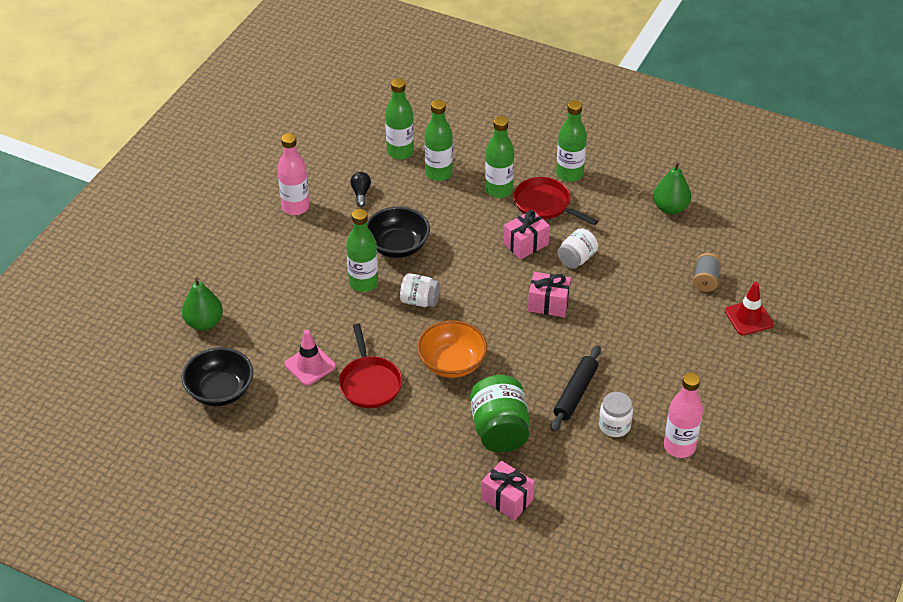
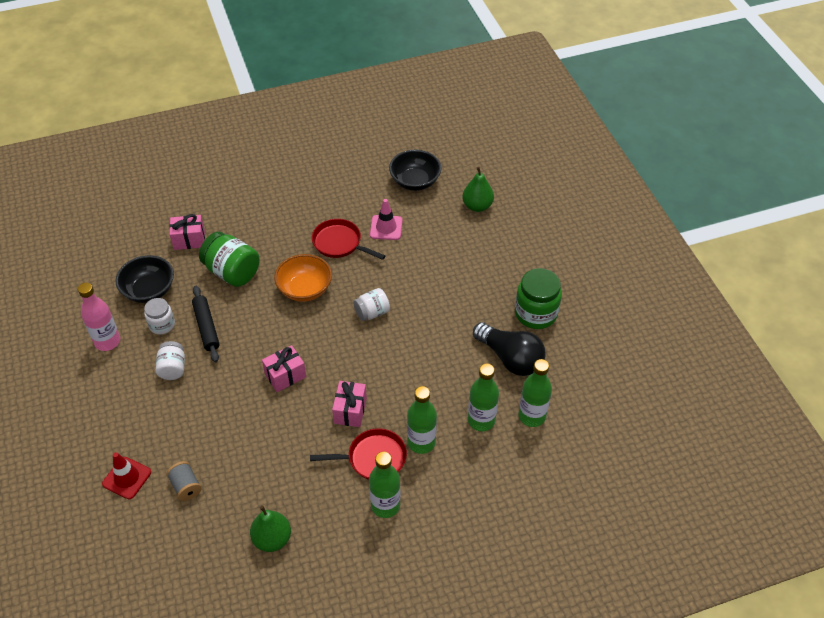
camera: 135 degrees right, 5 degrees up
pink bottle [277,133,310,215] -> green jar [515,268,562,329]
green bottle [346,209,378,292] -> none
black light bulb [350,172,371,207] -> black light bulb [473,322,546,376], size x2.25
black bowl [367,206,430,258] -> black bowl moved to [115,255,174,303]
white jar [557,228,598,269] -> white jar moved to [156,341,185,380]

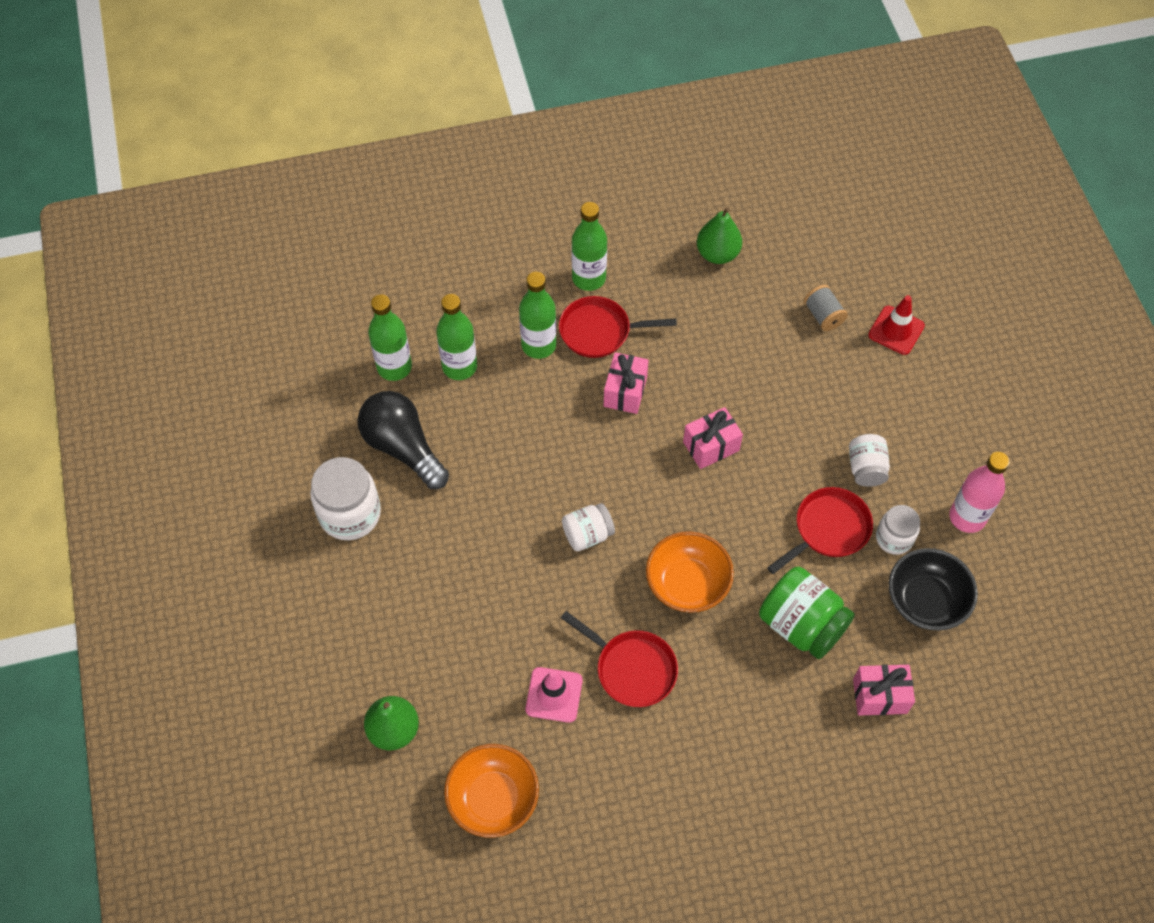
camera: 175 degrees left, 10 degrees up
black rolling pin [192,286,219,362] -> red pan [767,487,873,574]
black bowl [389,150,442,191] -> orange bowl [444,744,539,838]
green jar [515,268,562,329] -> white jar [310,457,381,540]

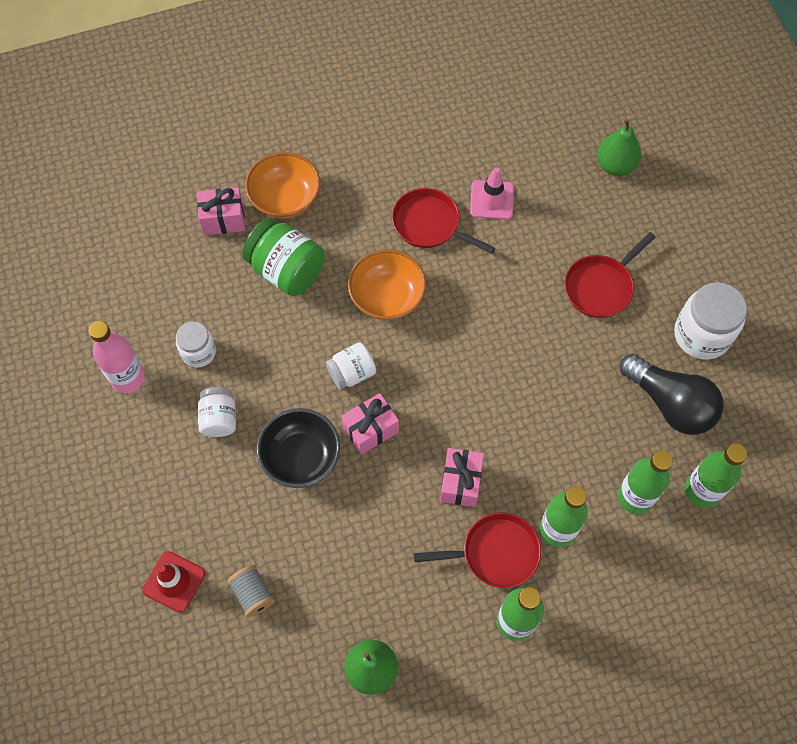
camera: 175 degrees right, 5 degrees up
orange bowl [444,744,539,838] -> orange bowl moved to [245,152,320,219]
white jar [562,503,615,551] -> white jar moved to [326,343,376,390]
red pan [767,487,873,574] -> red pan moved to [564,232,655,318]
black bowl [889,548,978,630] -> black bowl moved to [257,408,340,488]

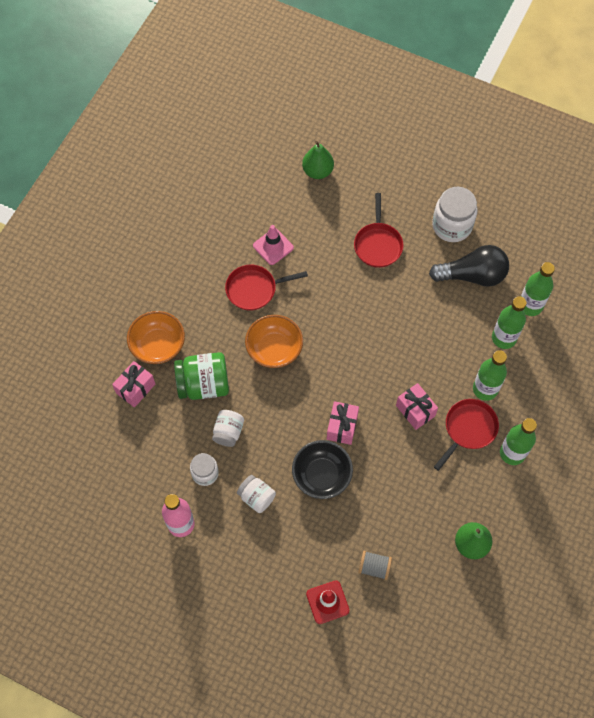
camera: 45 degrees left, 0 degrees up
white jar [326,343,376,390] -> white jar moved to [212,410,244,447]

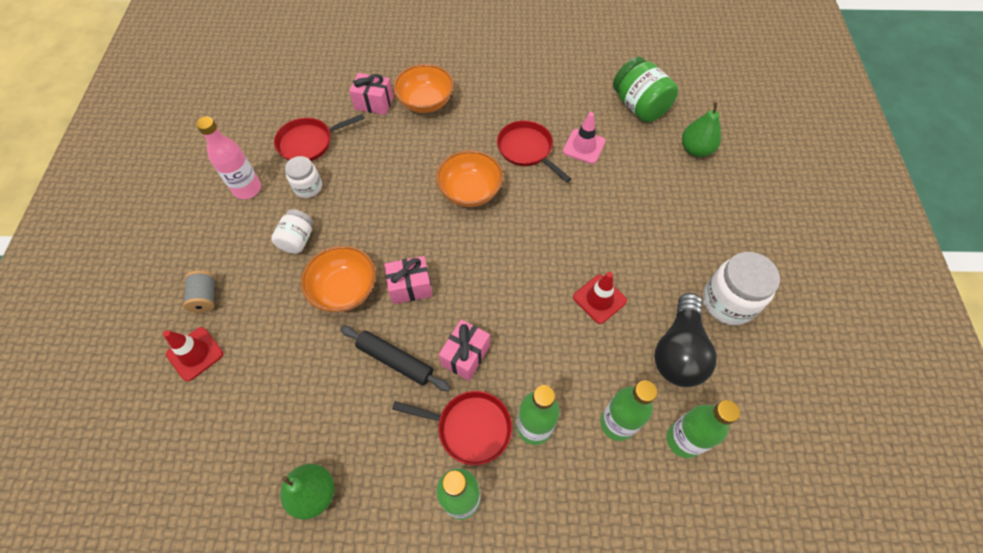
camera: 65 degrees right, 5 degrees down
green jar [174,352,229,400] -> green jar moved to [613,57,678,122]
white jar [212,410,244,447] -> none
black bowl [292,440,353,499] -> orange bowl [301,246,376,312]
red pan [354,193,404,268] -> red pan moved to [274,114,365,161]
grey spool [358,551,392,580] -> grey spool moved to [183,271,215,313]
black light bulb [429,245,509,287] -> black light bulb turned 45 degrees clockwise [655,293,717,387]
none -> black rolling pin [340,326,451,391]
none -> red traffic cone [573,272,627,324]

